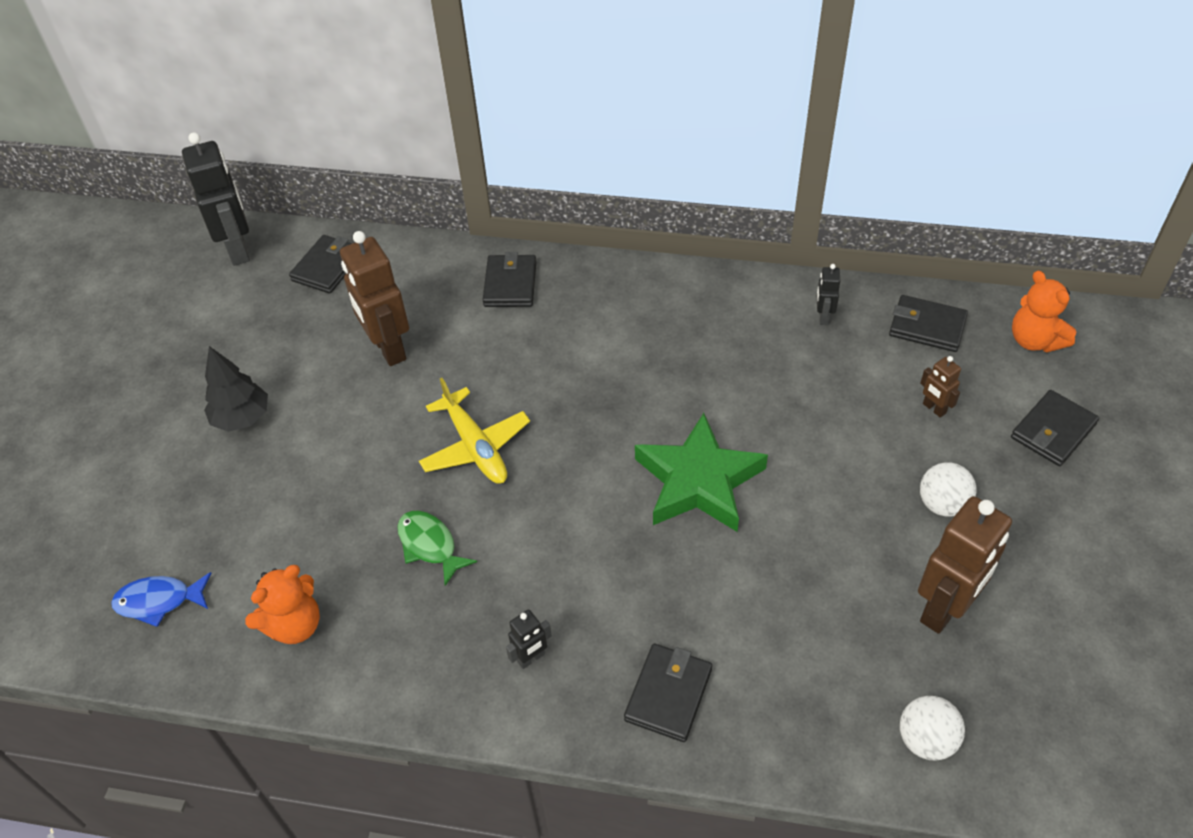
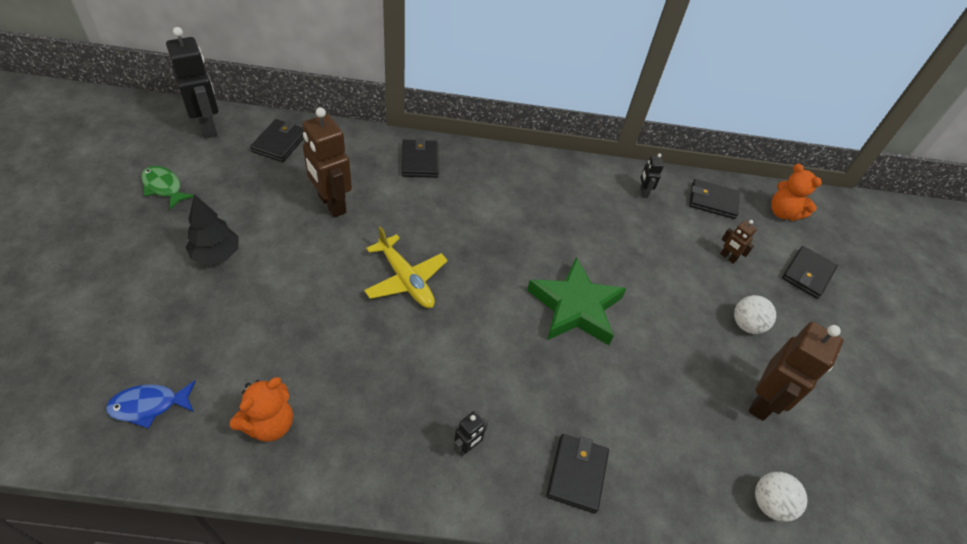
camera: 15 degrees left, 0 degrees up
green fish [397,511,477,586] -> green fish moved to [141,166,194,210]

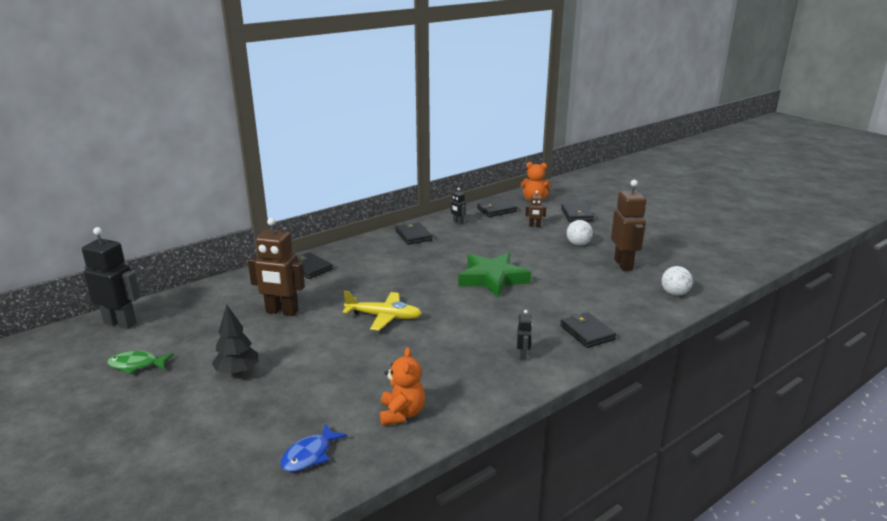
camera: 35 degrees left, 25 degrees down
black wallet [250,119,304,162] -> black wallet moved to [395,222,433,245]

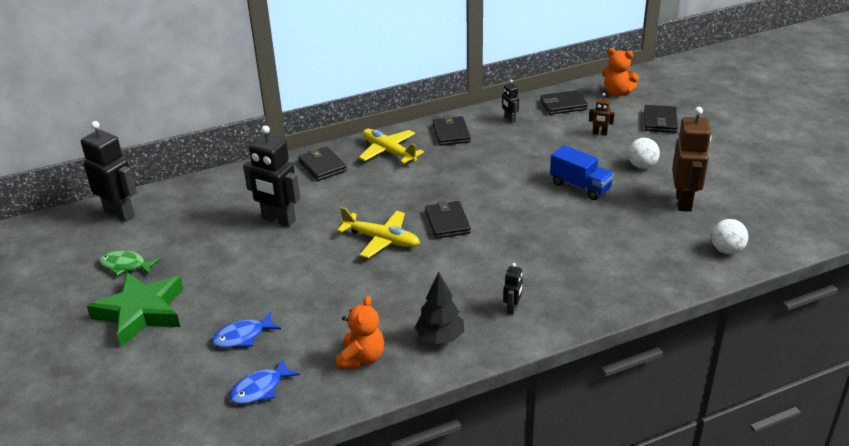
camera: 15 degrees right, 10 degrees up
black tree [212,305,258,375] -> black tree moved to [415,272,464,344]
brown robot [248,218,305,316] -> black robot [243,125,300,227]
green star [458,253,531,298] -> green star moved to [87,272,183,347]
black wallet [560,312,616,348] -> black wallet moved to [425,201,471,239]
none -> blue fish [212,312,281,348]
none -> yellow plane [359,129,424,164]
none -> blue truck [550,145,614,200]

